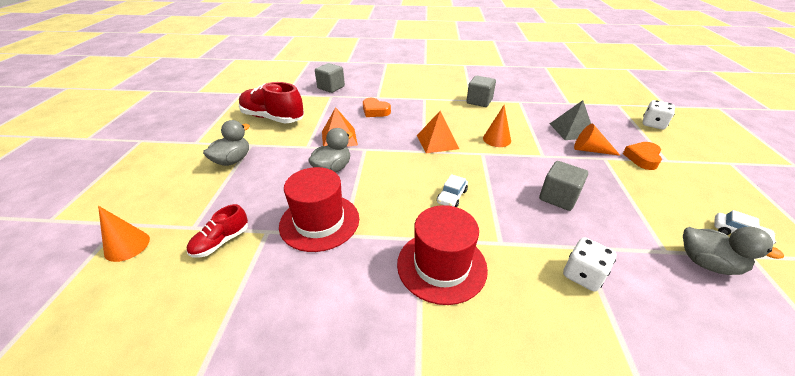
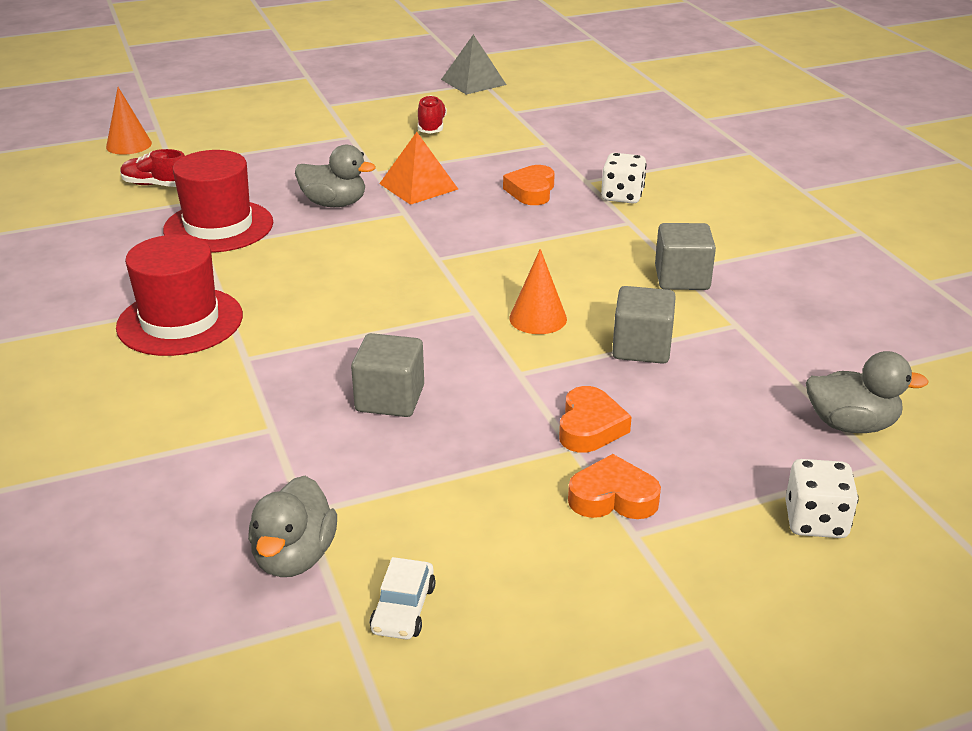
camera: 65 degrees right, 5 degrees down
grey duck [203,120,250,166] -> grey duck moved to [806,351,929,433]
red shoe [239,82,304,123] -> red shoe [418,95,447,134], size x0.53
grey cube [315,63,345,93] -> grey cube moved to [612,286,676,364]
orange pyramid [417,111,459,153] -> none
white car [437,174,468,207] -> none
grey pyramid [550,100,591,140] -> grey pyramid moved to [441,34,507,95]
white dice [563,237,616,292] -> white dice moved to [601,153,647,204]
orange cone [574,124,621,156] -> orange heart [559,386,632,453]

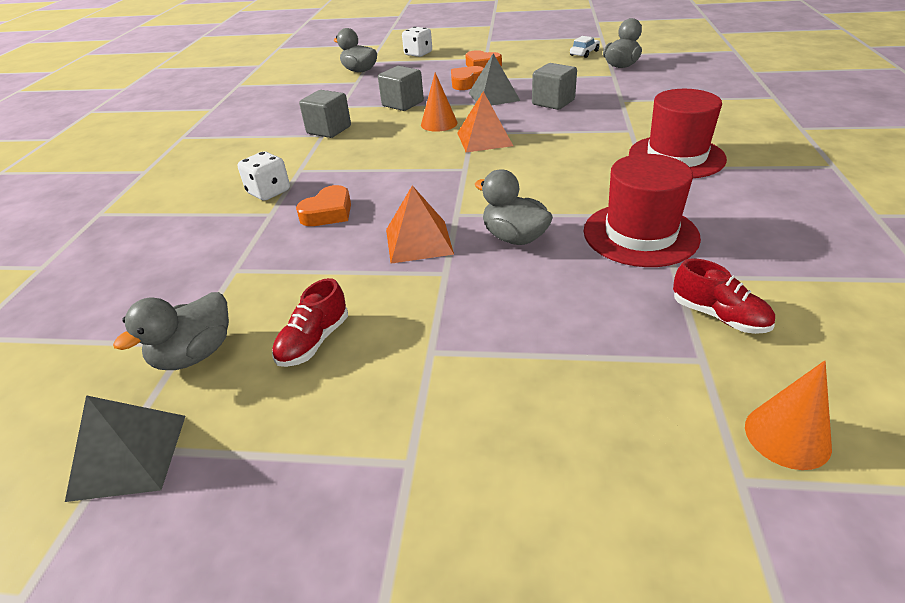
camera: 150 degrees left, 5 degrees up
none -> grey duck [113,292,229,370]
none -> orange pyramid [457,91,513,152]
none -> grey pyramid [469,53,520,106]

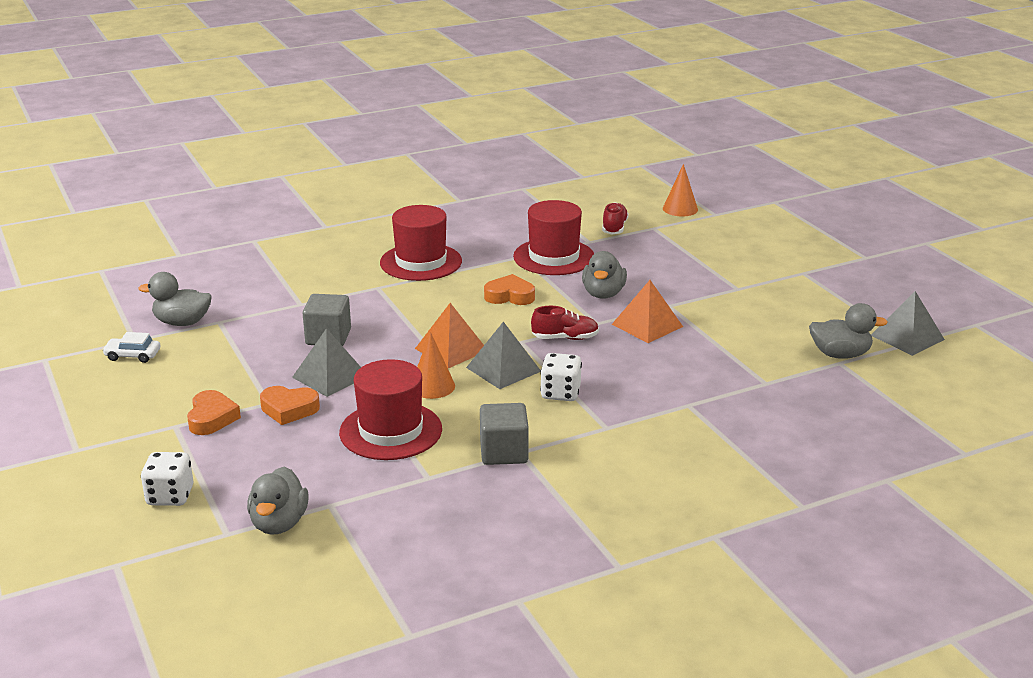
camera: 125 degrees left, 10 degrees down
white dice [238,151,290,201] -> white dice moved to [540,353,582,401]
red shoe [272,278,348,367] -> red shoe moved to [531,306,599,340]
orange heart [296,185,351,226] -> orange heart moved to [484,274,535,305]
grey cube [378,66,424,111] -> red hat [339,359,442,460]
none -> grey pyramid [466,322,541,389]

